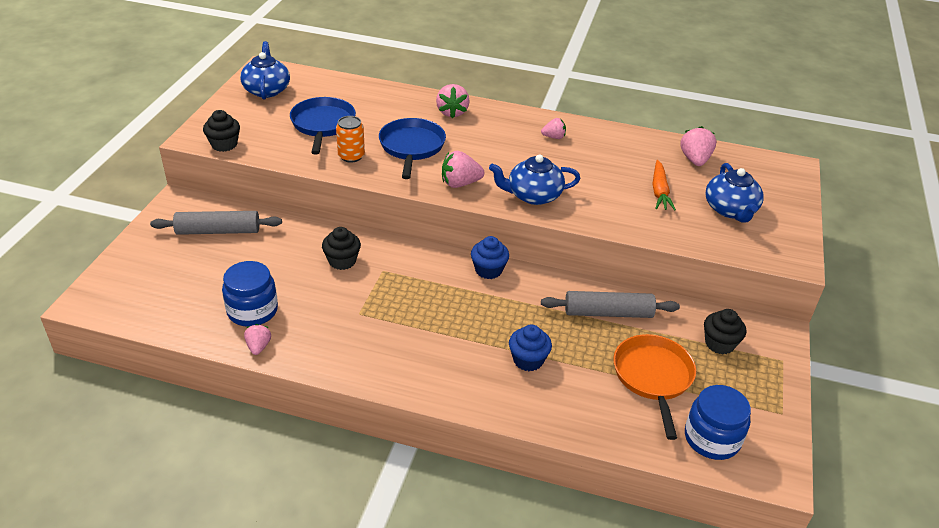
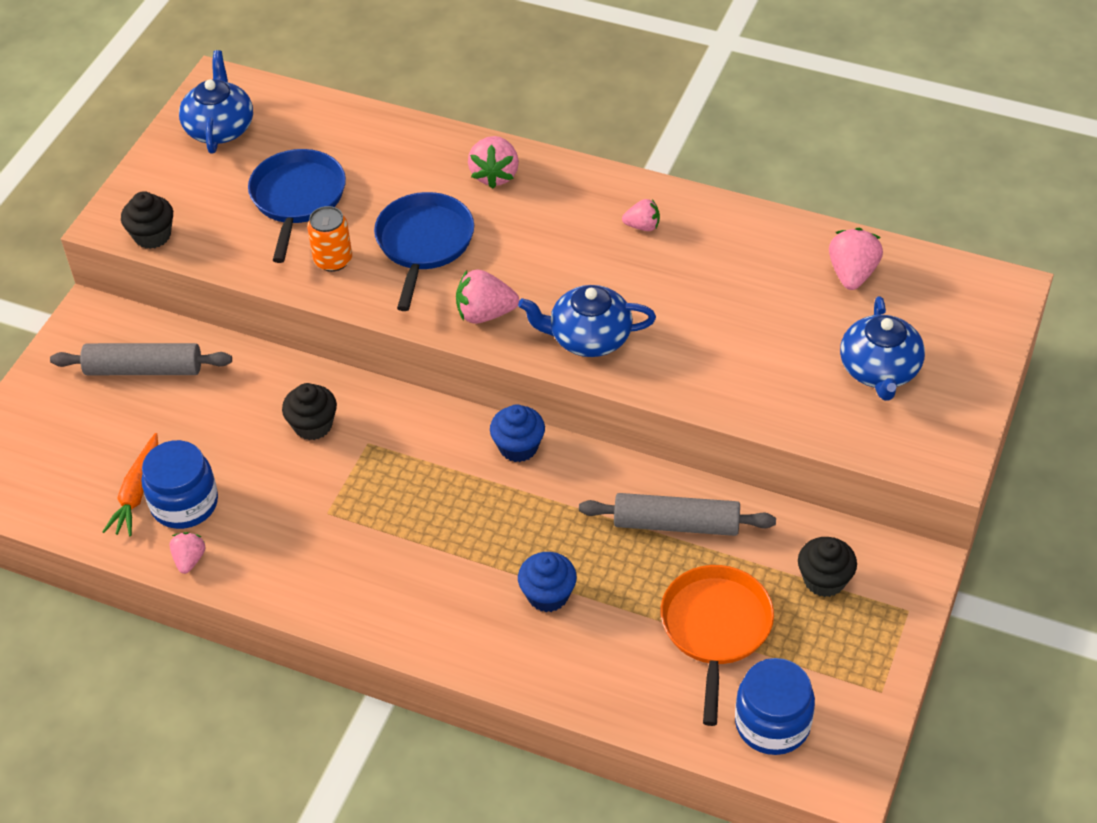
camera: 10 degrees right, 10 degrees up
orange carrot [652,160,676,211] -> orange carrot moved to [102,433,158,536]

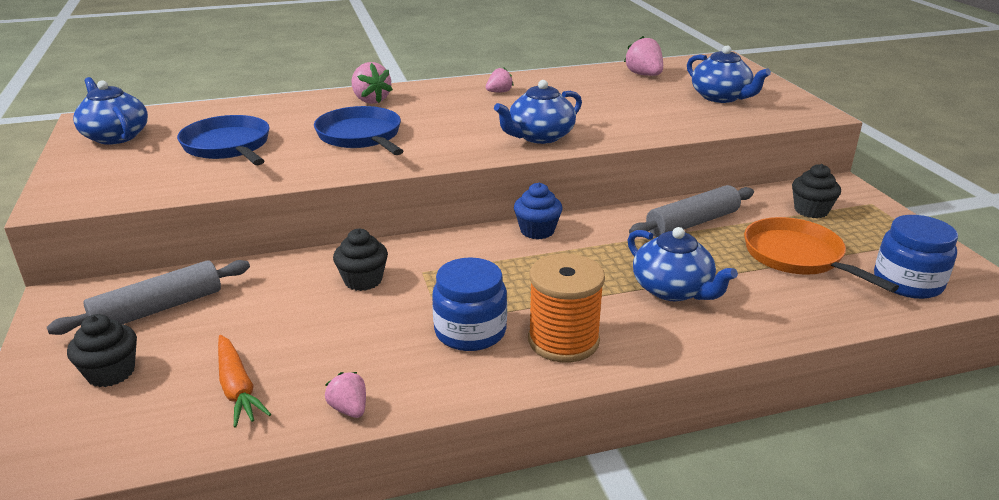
camera: 40 degrees left, 20 degrees down
black cupcake [121,191,173,249] -> black cupcake moved to [67,314,137,387]
blue jar [141,440,218,529] -> blue jar moved to [432,258,507,351]
orange can [307,206,352,272] -> none
pink strawberry [456,269,519,324] -> none
blue cupcake [518,552,577,612] -> blue teapot [627,227,738,301]
none -> orange spool [528,254,605,362]

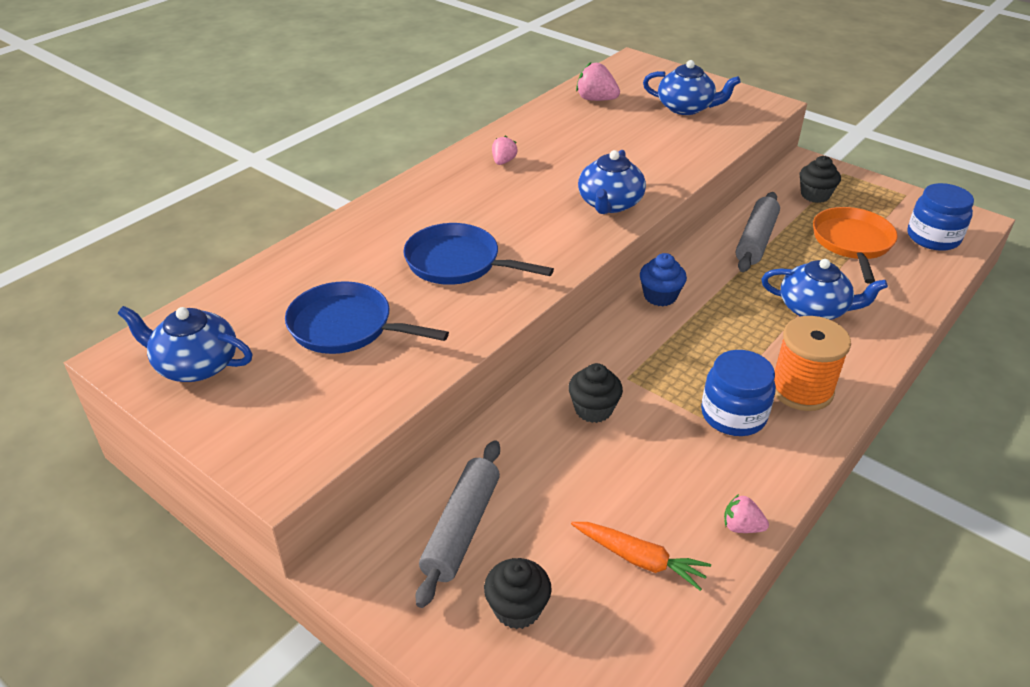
camera: 35 degrees left, 10 degrees up
pink strawberry [351,62,393,104] -> none
orange pan [744,217,899,292] -> orange pan turned 75 degrees clockwise [813,207,898,284]

